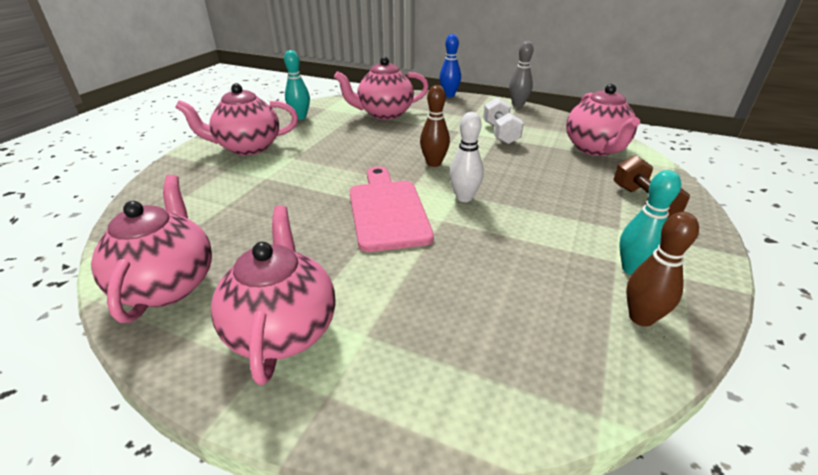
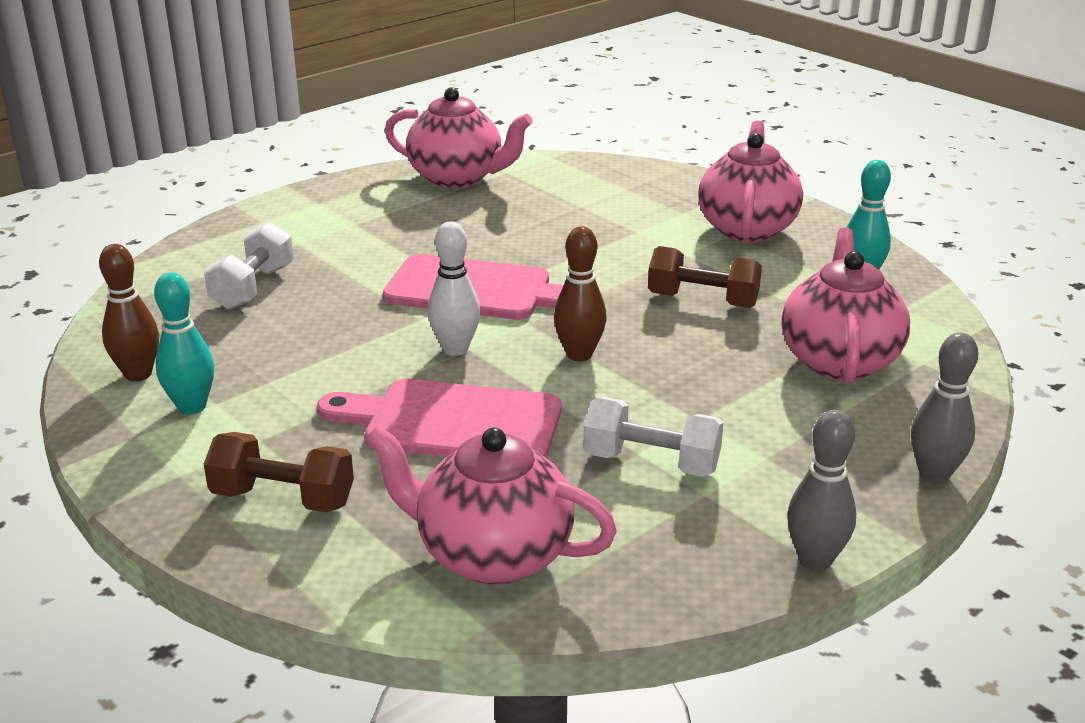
camera: 115 degrees right, 5 degrees down
pink teapot [211,206,335,385] -> none
blue bowling pin [439,34,461,97] -> grey bowling pin [911,332,978,483]
none -> white dumbbell [204,222,294,310]
none -> pink cutting board [317,379,562,458]
none -> brown dumbbell [648,246,762,308]

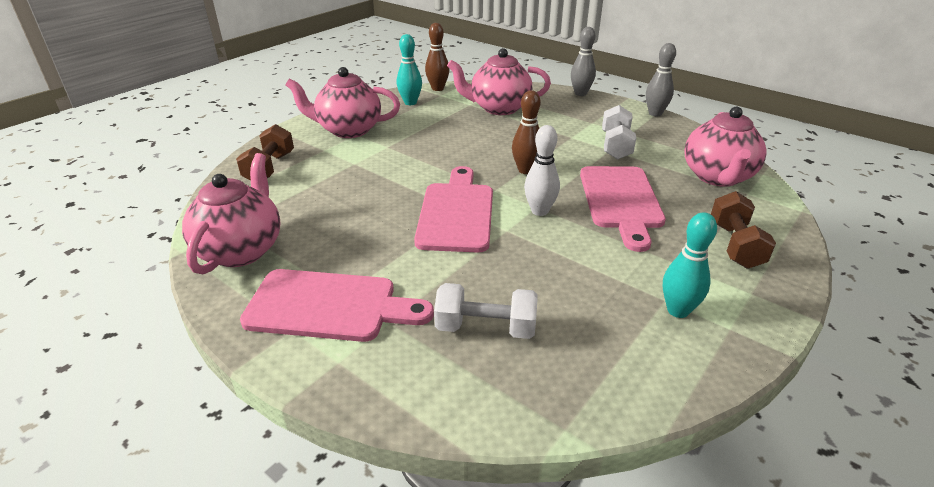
camera: 100 degrees left, 5 degrees up
brown bowling pin [99,244,159,381] -> brown bowling pin moved to [425,23,449,91]
brown dumbbell [648,246,762,308] -> brown dumbbell moved to [236,124,294,181]
none -> pink cutting board [240,269,434,342]

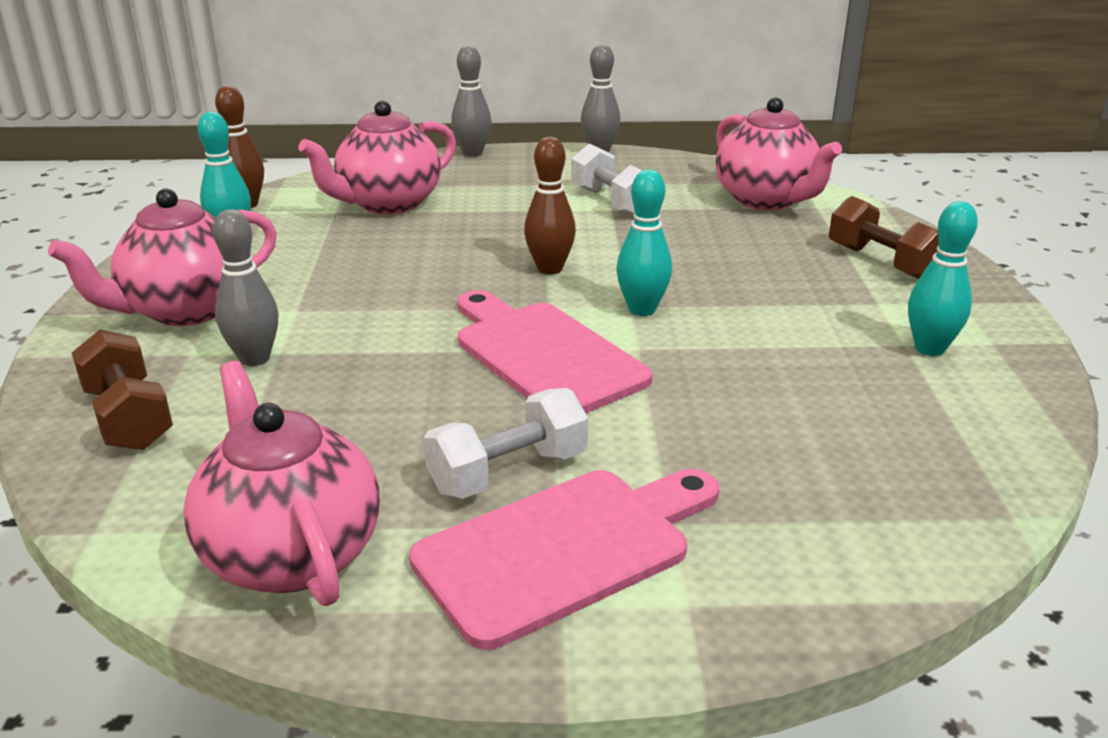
camera: 40 degrees left, 5 degrees down
white dumbbell [434,283,538,339] -> white dumbbell moved to [424,388,588,499]
white bowling pin [524,125,560,216] -> turquoise bowling pin [616,169,672,316]
pink cutting board [580,166,666,252] -> none
none -> grey bowling pin [213,209,278,366]

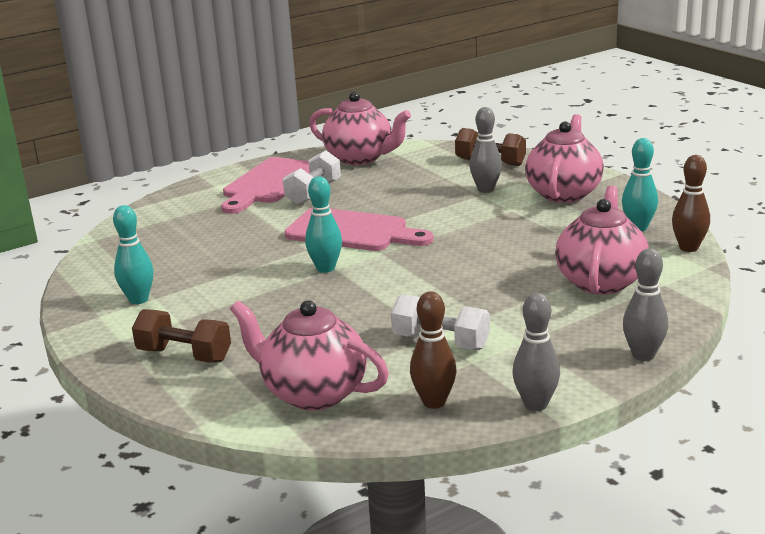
camera: 150 degrees right, 5 degrees down
brown bowling pin [524,137,576,274] -> brown bowling pin moved to [410,291,456,409]

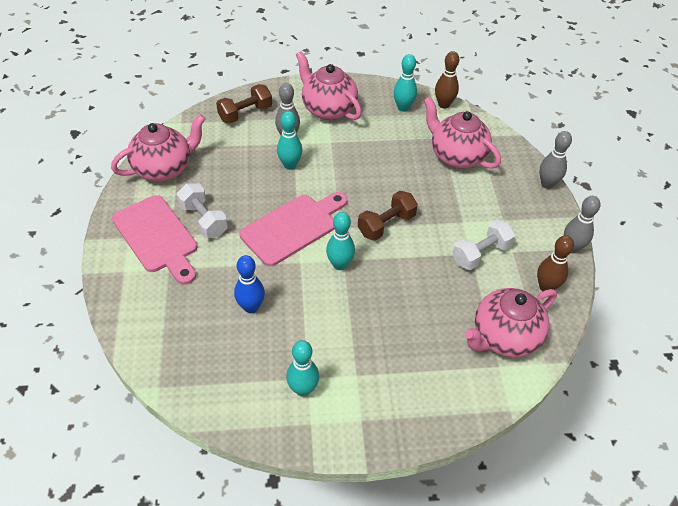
camera: 65 degrees left, 25 degrees up
brown dumbbell [132,309,231,362] -> brown dumbbell moved to [358,191,418,241]
none -> blue bowling pin [234,255,265,313]
none -> turquoise bowling pin [277,111,303,170]

